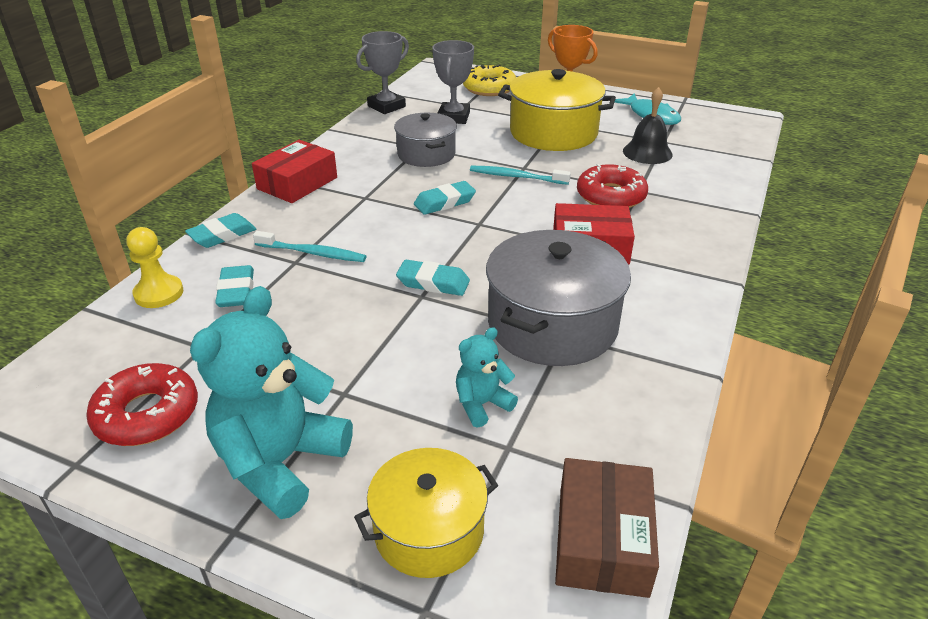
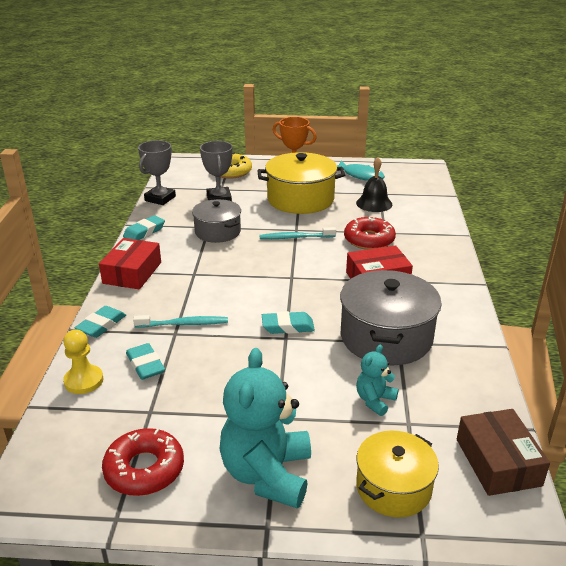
camera: 20 degrees left, 5 degrees down
turquoise eraser [414,181,476,215] -> turquoise eraser moved to [123,215,165,240]

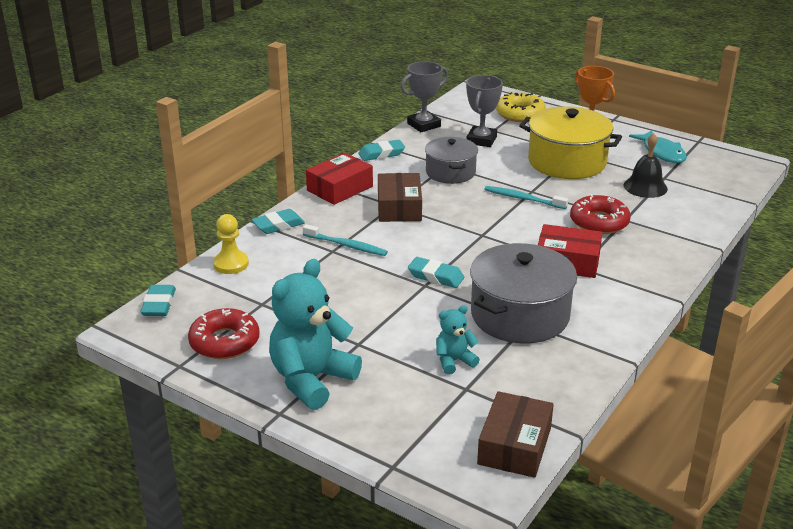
camera: 30 degrees right, 0 degrees up
turquoise eraser [126,343,165,380] -> turquoise eraser moved to [140,285,176,316]
yellow pot [356,430,439,518] -> none
none -> brown box [378,173,422,222]

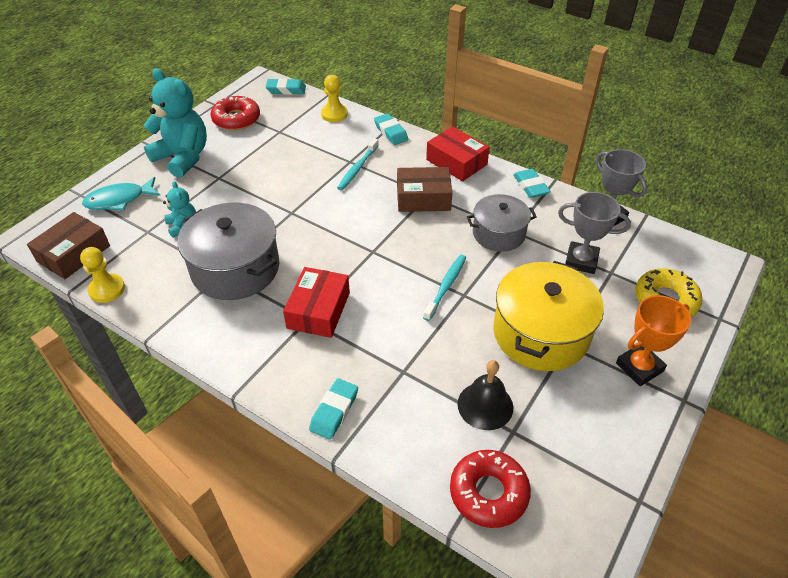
camera: 90 degrees right, 15 degrees up
turquoise eraser [408,257,465,288] -> turquoise eraser moved to [309,378,358,440]
brown box [477,391,554,478] -> brown box turned 75 degrees counterclockwise [27,212,110,279]
red donut [570,194,631,234] -> red donut moved to [450,450,531,528]
turquoise fish [629,130,687,163] -> turquoise fish moved to [82,177,160,211]
none -> yellow pawn [80,247,125,303]

